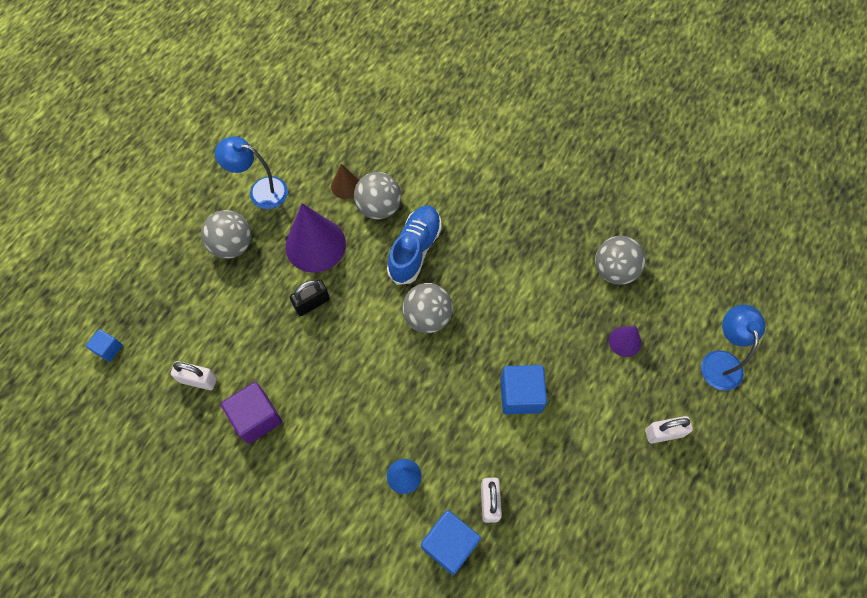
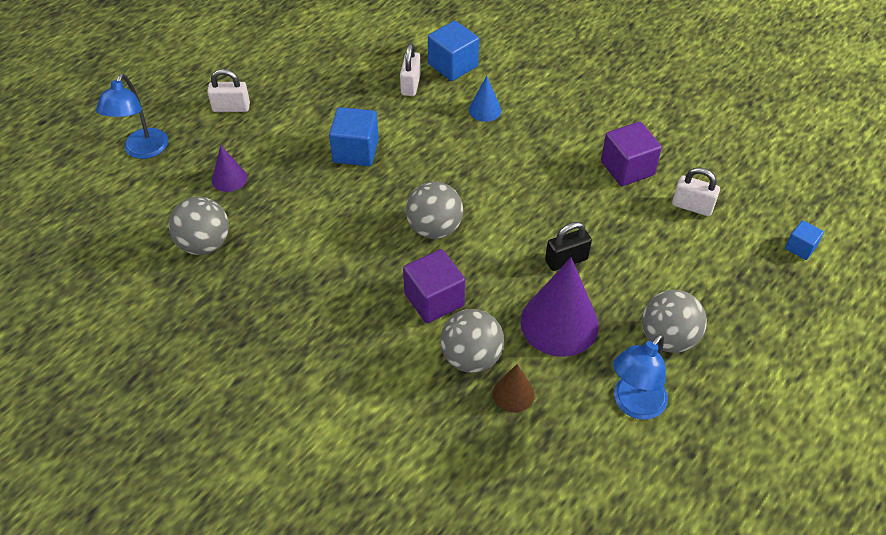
camera: 170 degrees left, 15 degrees down
blue lamp [215,136,288,209] -> blue lamp turned 105 degrees clockwise [613,334,668,420]
blue shoe [387,205,442,285] -> purple cube [403,249,465,323]

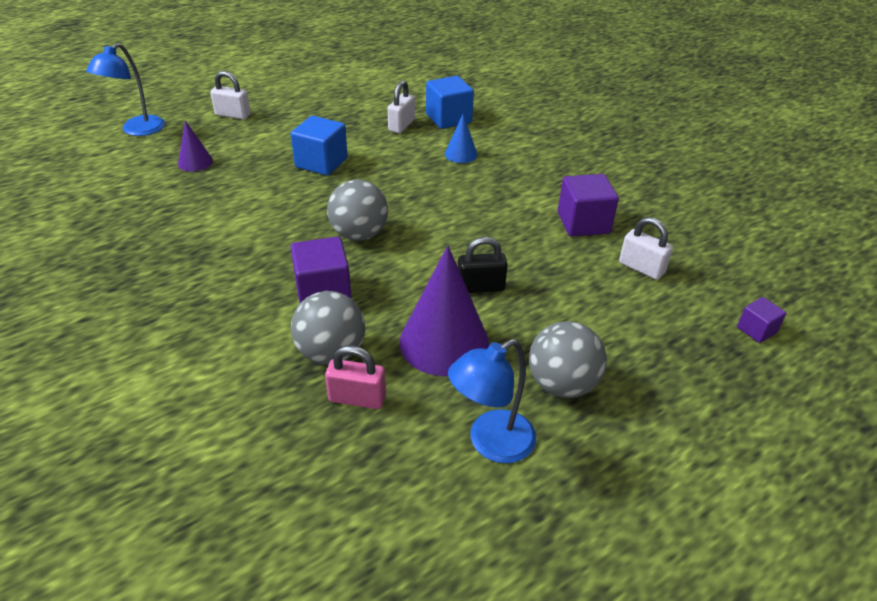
camera: 15 degrees right, 10 degrees down
grey ball [169,197,229,255] -> none
brown cone [493,364,534,413] -> pink padlock [325,346,386,409]
blue cube [785,220,824,260] -> purple cube [737,297,787,343]

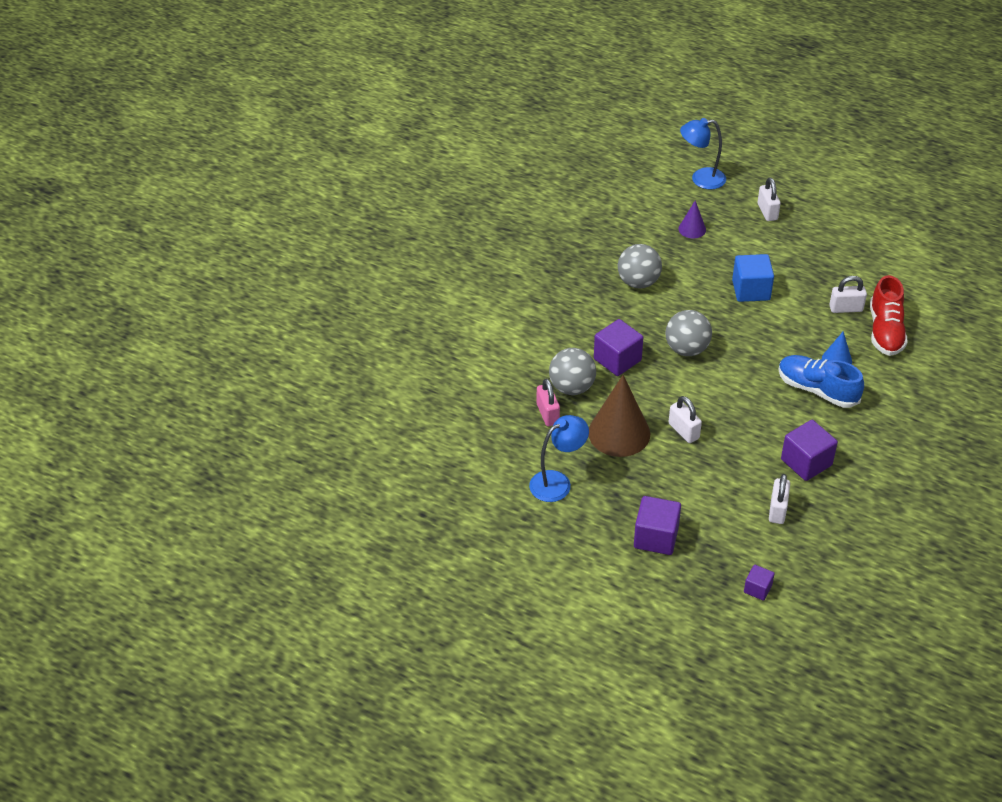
camera: 65 degrees right, 5 degrees up
purple cone [400,245,489,376] -> brown cone [589,375,650,457]
blue cube [426,76,474,129] -> red shoe [870,275,908,356]
blue lamp [448,339,536,463] -> blue lamp turned 120 degrees clockwise [529,415,589,502]
black padlock [458,237,508,293] -> white padlock [669,396,702,443]
grey ball [529,321,607,398] -> grey ball moved to [618,244,662,289]
none -> purple cube [634,496,681,555]
none -> blue shoe [778,355,864,408]

